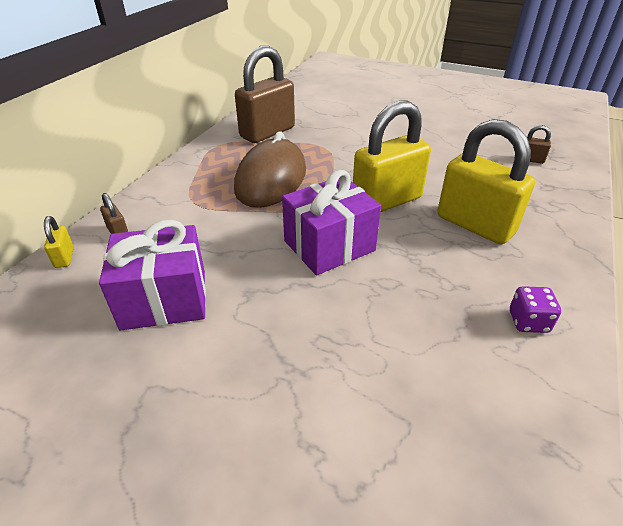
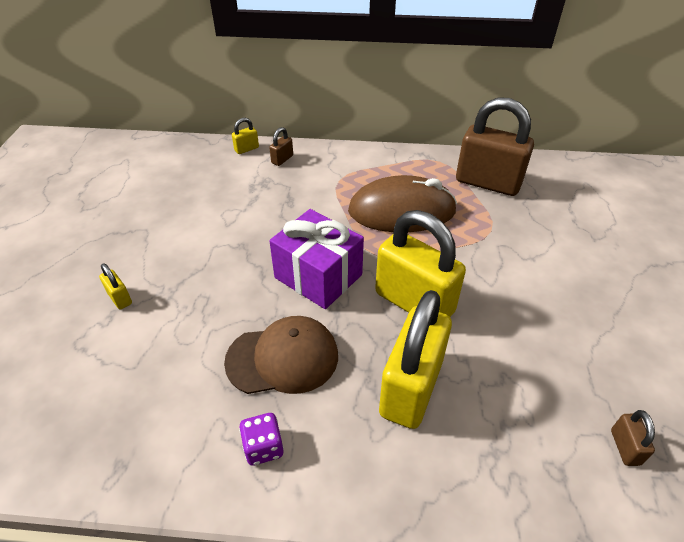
camera: 70 degrees right, 5 degrees up
purple gift [99,220,206,330] -> none
none -> yellow padlock [99,263,132,310]
none -> brown cap [224,316,338,394]

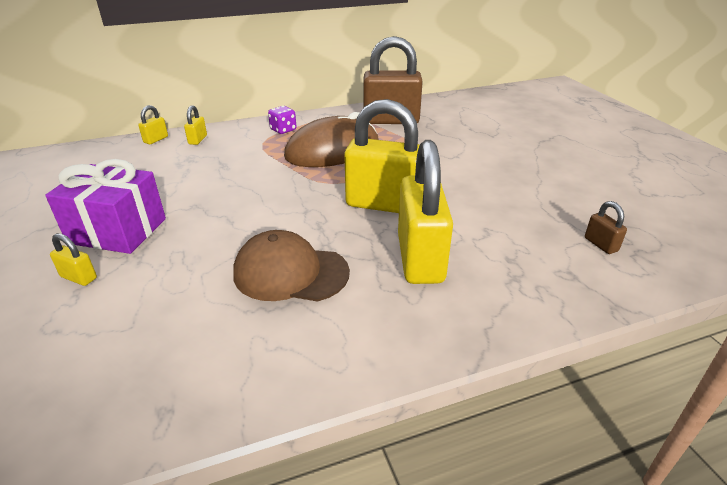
camera: 25 degrees left, 10 degrees down
brown cap [224,316,338,394] -> brown cap turned 135 degrees counterclockwise [233,230,350,302]
purple dice [239,413,284,466] -> purple dice moved to [268,106,296,134]
brown padlock [269,127,293,166] -> yellow padlock [184,105,207,145]
purple gift [269,209,364,309] -> purple gift moved to [45,159,166,254]

